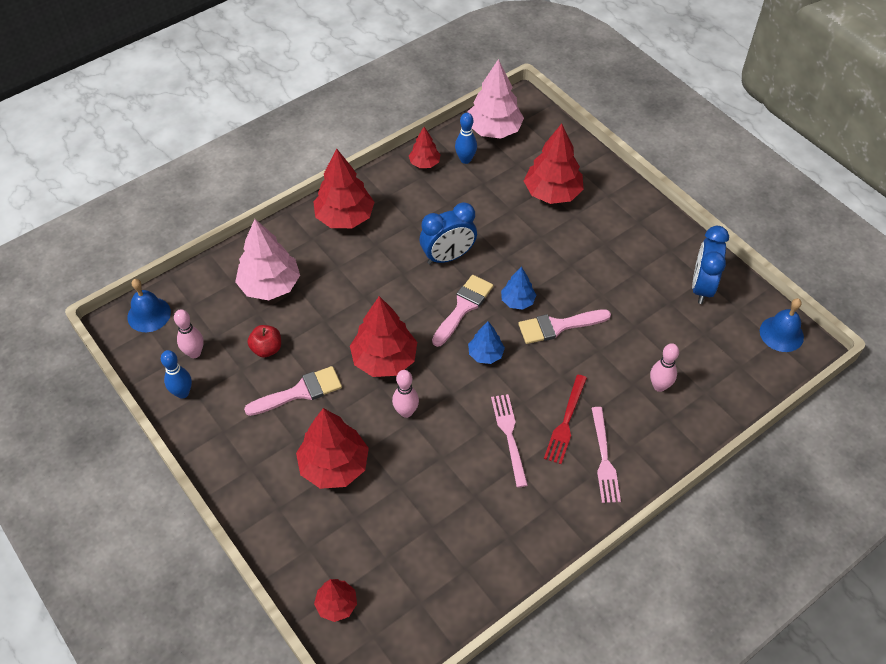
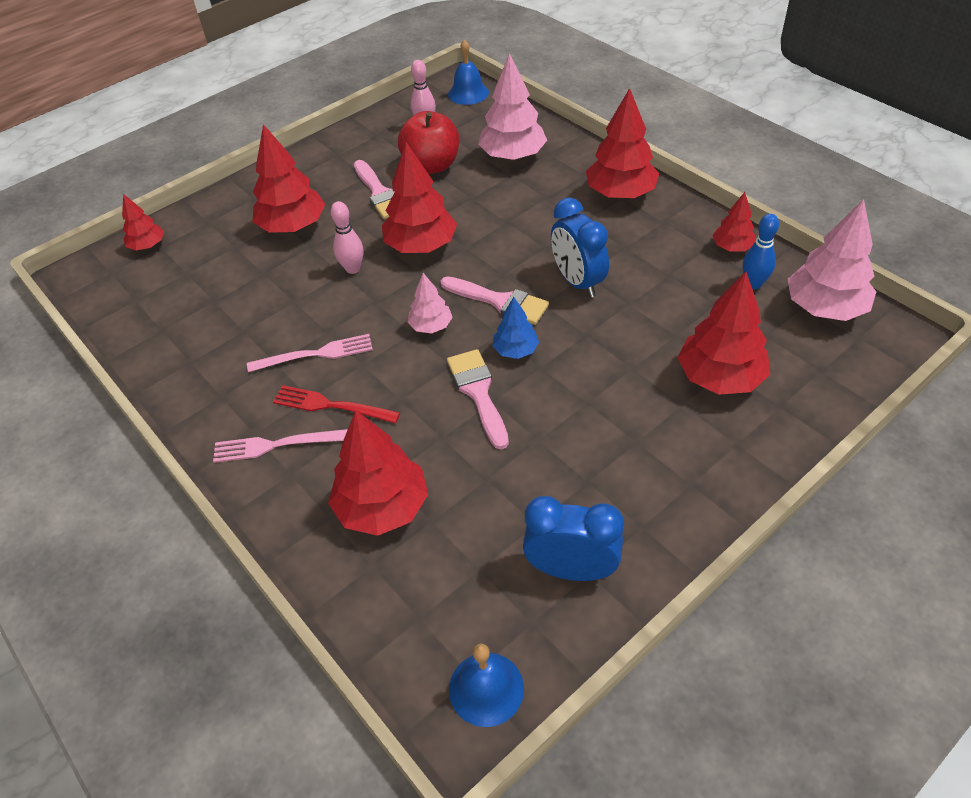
camera: 90 degrees right, 5 degrees down
blue bowling pin [161,350,192,399] -> none
red apple [248,325,281,357] -> red apple [398,111,459,174], size x1.78
blue tree [468,321,505,364] -> pink tree [407,273,453,334]
pink bowling pin [650,343,679,392] -> red tree [328,410,428,536]

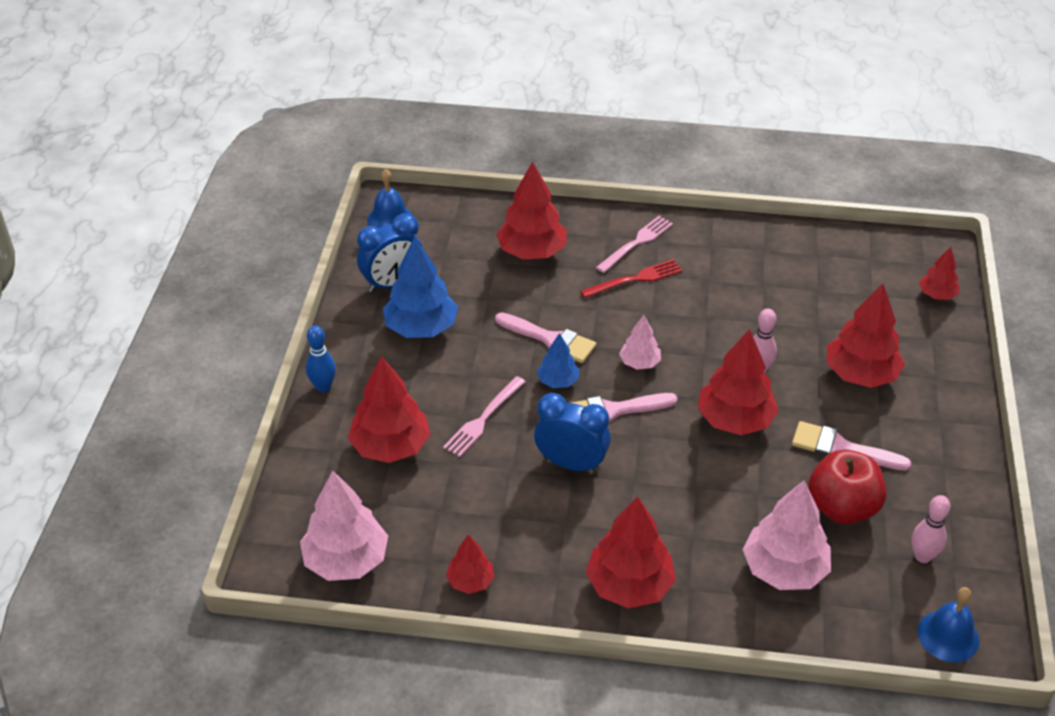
camera: 135 degrees right, 5 degrees down
pink fork [247,334,373,372] -> pink fork moved to [443,376,526,457]
blue bowling pin [743,214,779,289] -> blue bowling pin moved to [306,325,336,392]
none -> blue tree [383,237,458,338]

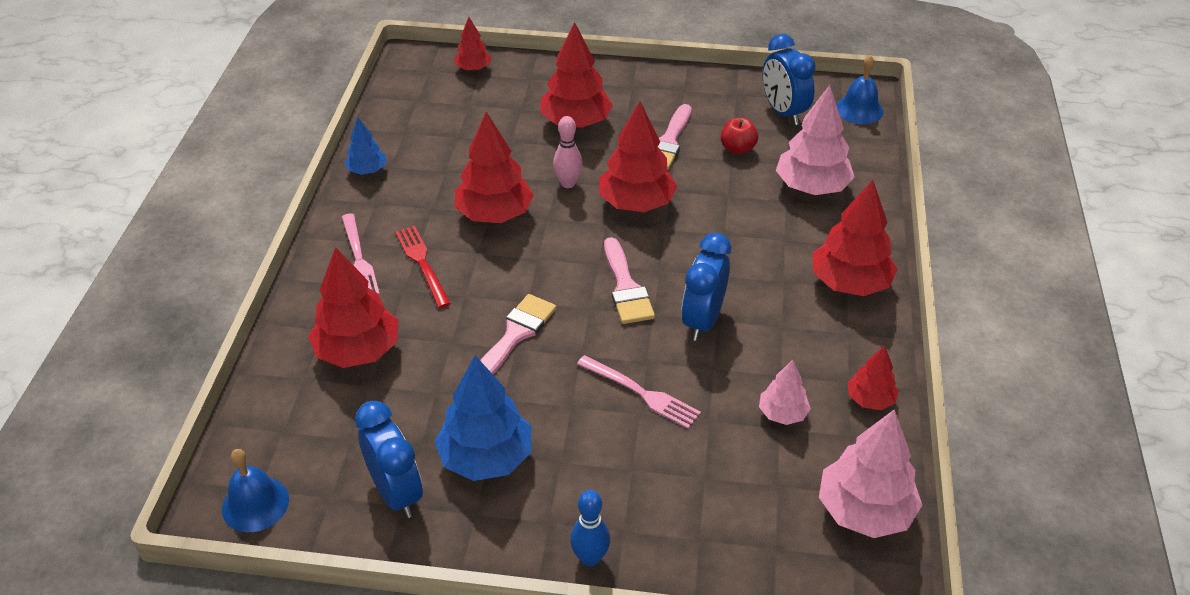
camera: 90 degrees left, 0 degrees up
red tree [348,356,431,463] -> red tree moved to [455,112,534,223]
blue tree [537,333,579,388] -> blue tree moved to [344,117,386,175]
pink fork [596,216,673,273] -> pink fork turned 150 degrees counterclockwise [342,213,380,295]
pink tree [619,315,661,370] -> pink tree moved to [759,360,811,425]
red apple [808,450,886,524] -> red apple [721,118,758,154], size x0.56
pink bowling pin [912,495,950,563] -> blue clock [762,34,816,125]

